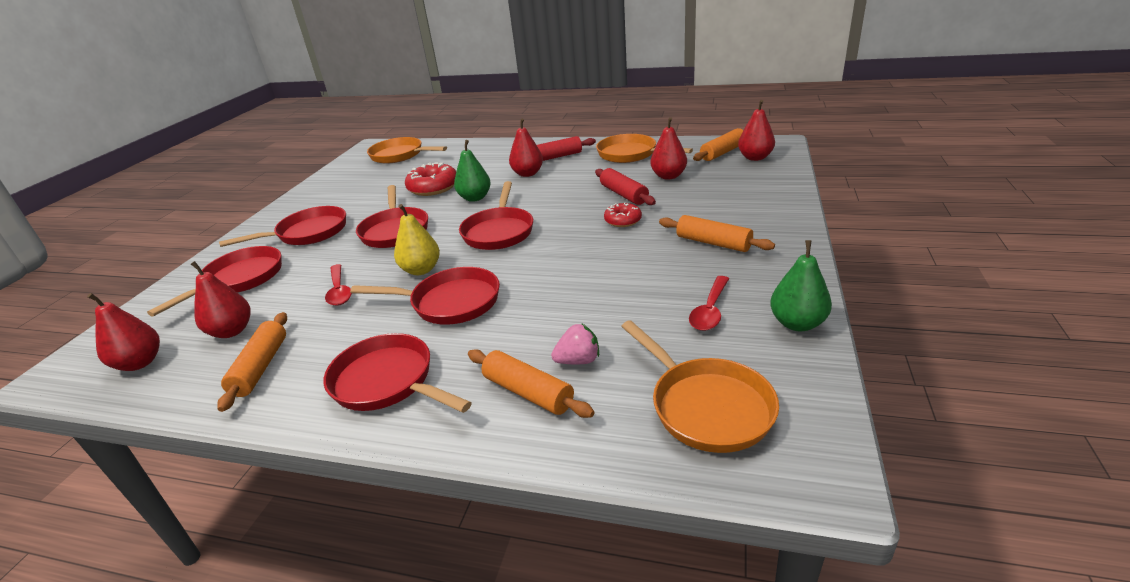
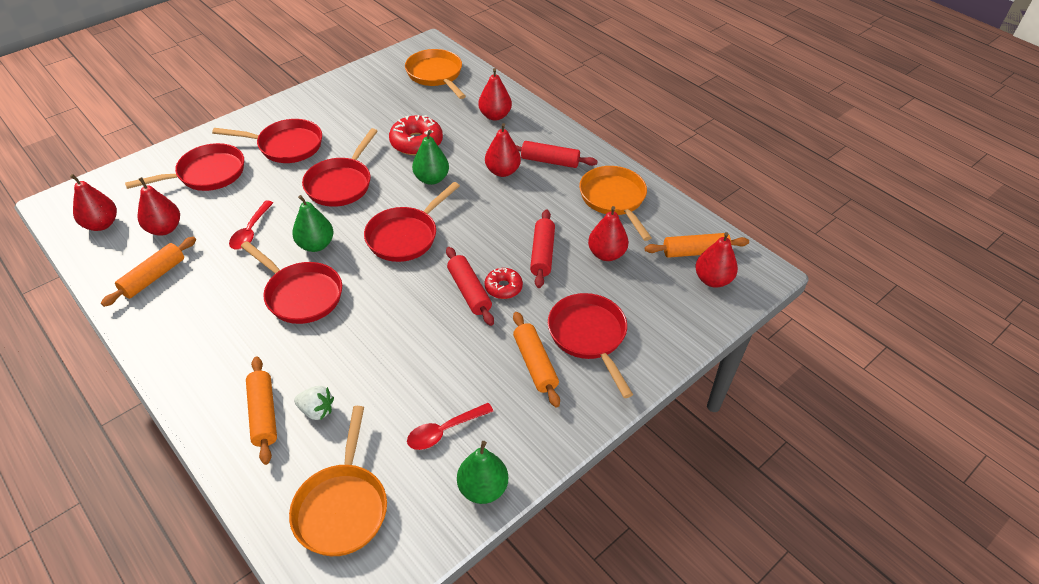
camera: 30 degrees right, 15 degrees up
red pan [323,333,472,413] -> red pan moved to [548,293,633,398]
yellow pear [394,204,440,275] -> green pear [292,195,333,252]
pink strawberry [551,323,599,364] -> white strawberry [294,386,334,420]
none -> red rolling pin [446,247,494,326]
none -> red pear [478,68,512,121]

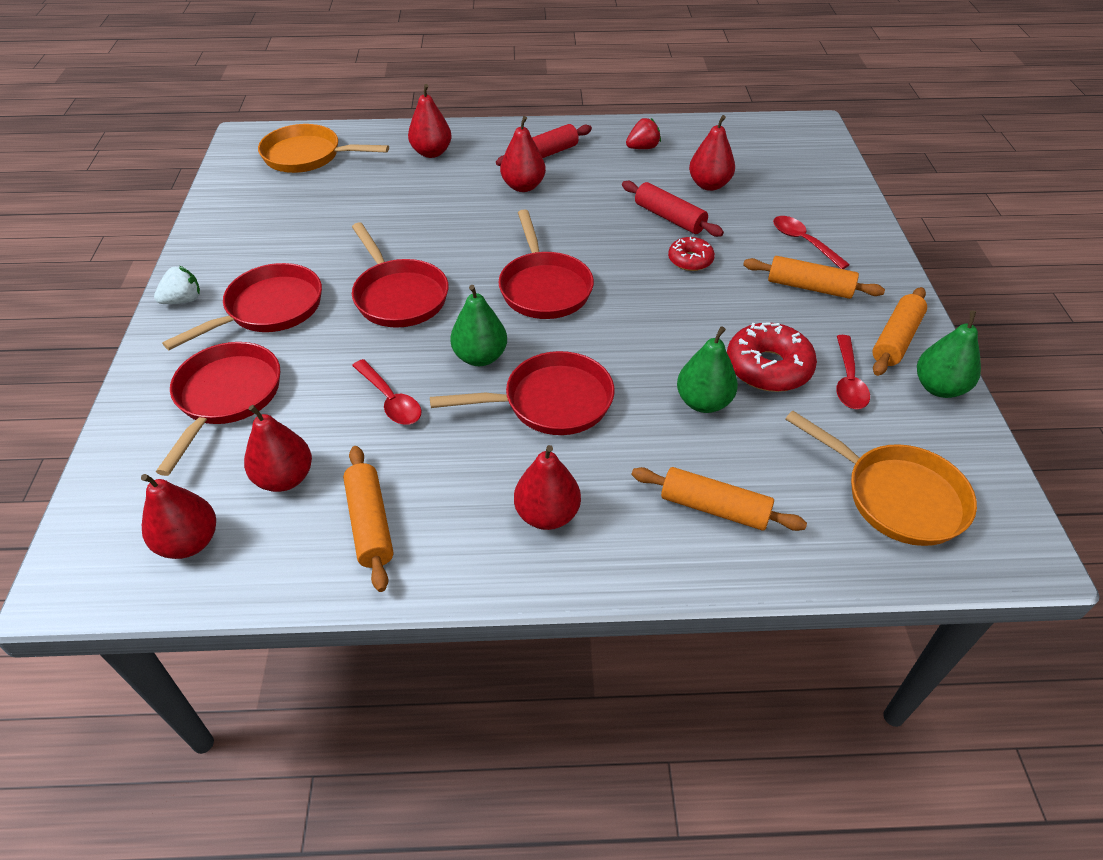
camera: 50 degrees left, 0 degrees up
white strawberry [294,386,334,420] -> white strawberry moved to [154,266,200,304]
red donut [389,115,443,155] -> red donut moved to [727,322,817,392]
green pear [412,130,449,185] -> green pear moved to [677,326,738,413]
red rolling pin [446,247,494,326] -> none
red pan [548,293,633,398] -> red spoon [773,216,850,269]
orange pan [579,166,652,241] -> red strawberry [626,118,661,149]
orange rolling pin [645,233,749,258] -> orange rolling pin moved to [872,287,927,376]
red pear [695,232,738,288] -> red pear moved to [514,445,581,530]

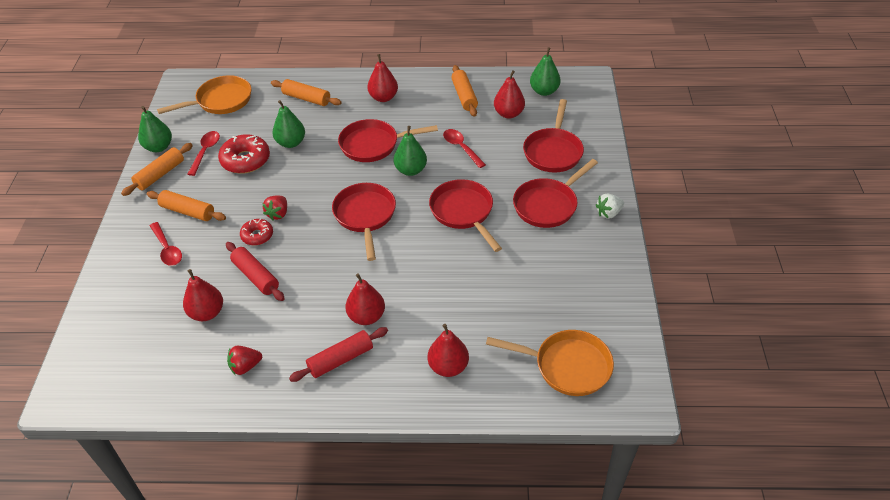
camera: 175 degrees left, 0 degrees up
red pear [141,474,216,559] -> green pear [530,47,561,96]
orange pan [785,410,977,546] -> orange pan turned 105 degrees clockwise [157,75,251,114]
none -> red strawberry [262,195,287,220]

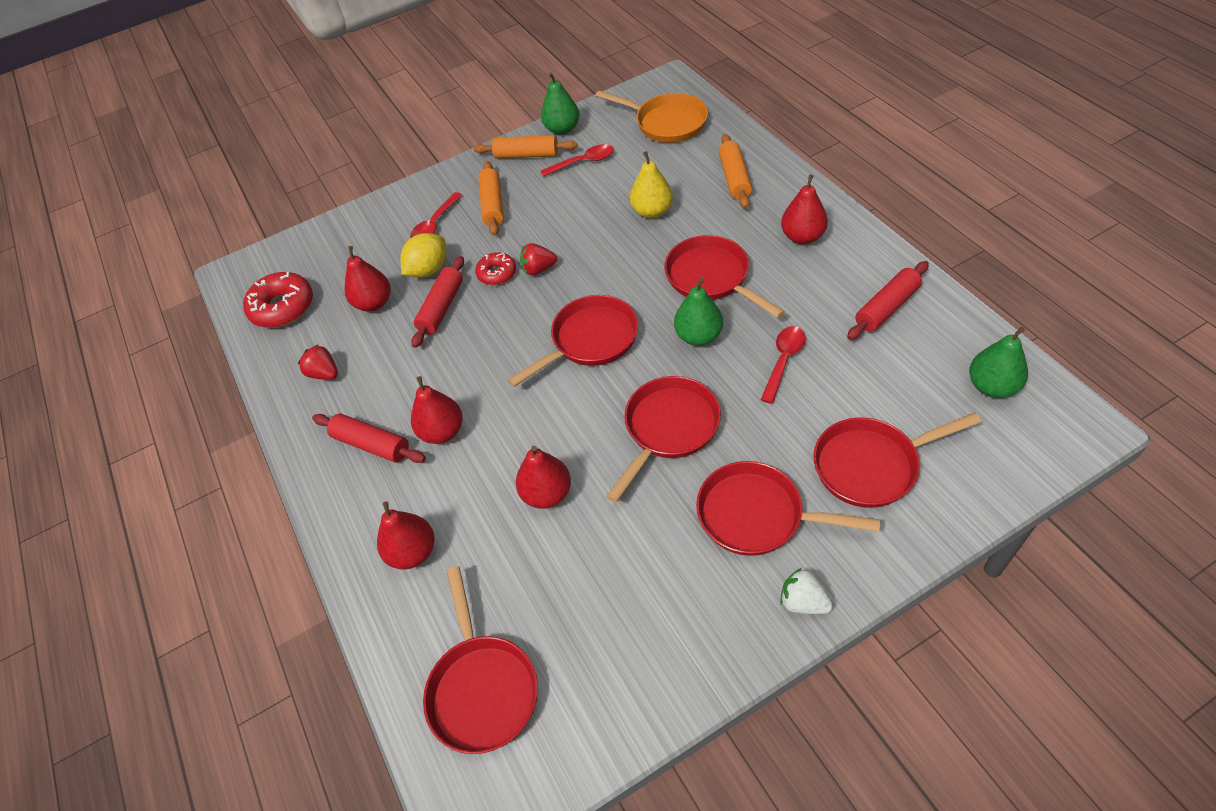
camera: 65 degrees right, 5 degrees up
red donut [218,134,270,174] -> red donut moved to [243,272,313,328]
green pear [273,100,305,148] -> yellow pear [630,151,673,218]
orange rolling pin [451,65,478,117] -> red rolling pin [847,261,929,340]
orange pan [486,330,614,396] -> red pan [423,566,538,754]
red pear [494,70,525,119] -> red pear moved to [516,446,571,509]
none -> yellow lemon [400,233,446,278]

